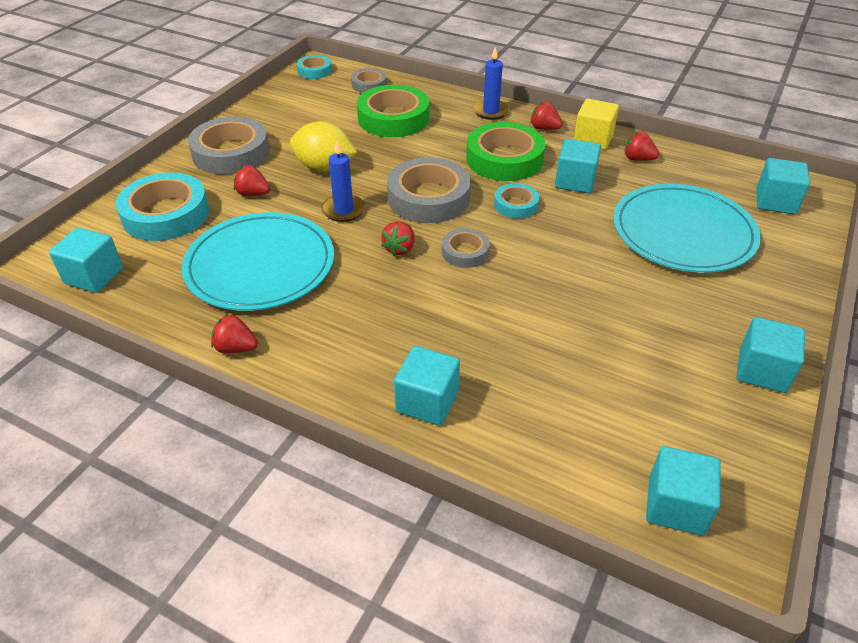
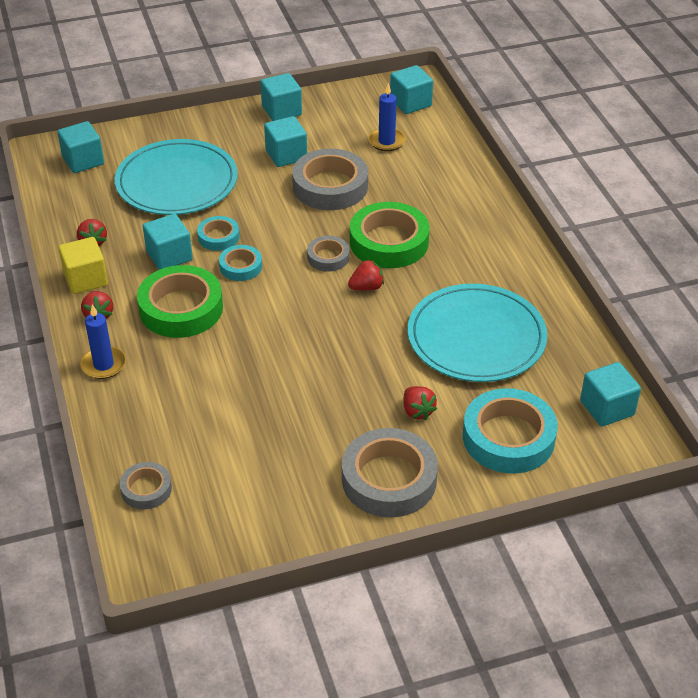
camera: 135 degrees left, 0 degrees up
red strawberry [211,314,258,353] -> none
yellow lemon [290,121,357,172] -> none
turquoise tape [297,55,332,79] -> turquoise tape moved to [197,216,240,251]
blue candle [322,141,365,222] -> blue candle moved to [368,83,406,151]
green tape [357,85,429,137] -> green tape moved to [350,202,429,268]
grey tape [387,157,471,223] -> grey tape moved to [292,149,368,210]
turquoise cube [394,346,460,426] -> turquoise cube moved to [264,116,307,167]

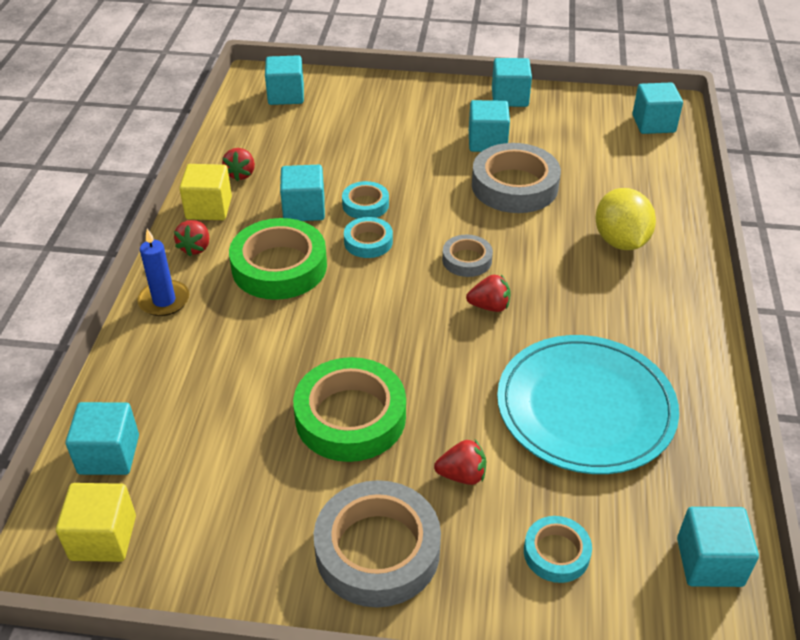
camera: 25 degrees right, 0 degrees up
turquoise plate [115,139,238,215] -> none
grey tape [120,462,172,510] -> turquoise cube [66,402,139,475]
green tape [350,202,429,268] -> green tape moved to [293,357,406,462]
blue candle [368,83,406,151] -> none
red strawberry [403,386,437,420] -> red strawberry turned 90 degrees counterclockwise [434,440,486,485]
turquoise tape [463,388,558,474] -> turquoise tape [524,516,592,583], size x0.53
none -> yellow cube [56,483,136,562]
none -> yellow lemon [595,188,656,250]

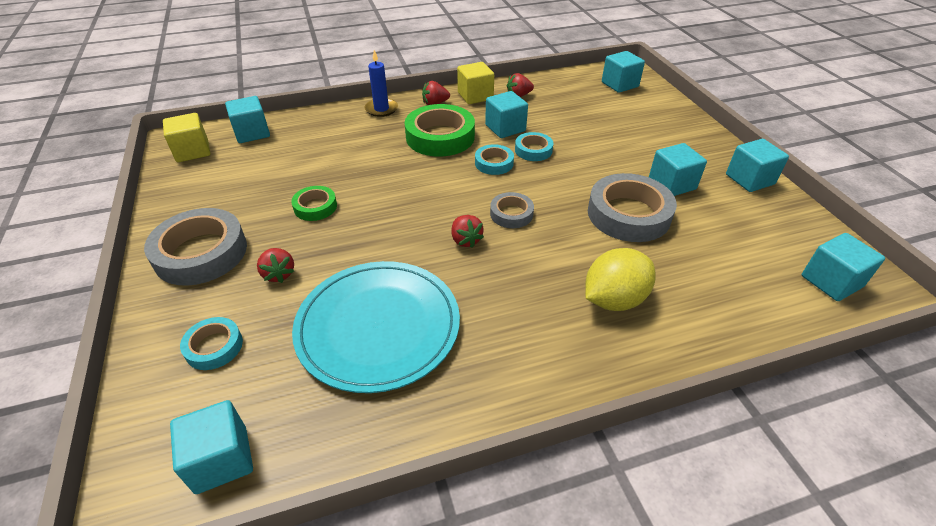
camera: 65 degrees right, 0 degrees up
green tape [293,357,406,462] -> green tape [291,186,337,221], size x0.53

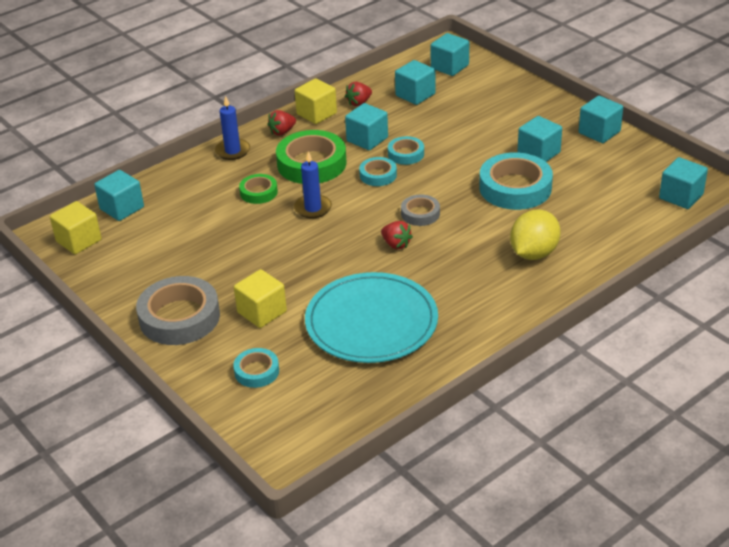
camera: 20 degrees left, 5 degrees down
turquoise cube [170,400,253,494] -> turquoise cube moved to [395,60,435,105]
red strawberry [257,248,294,283] -> yellow cube [234,269,287,328]
green tape [291,186,337,221] -> green tape moved to [239,174,278,204]
grey tape [588,173,677,242] -> turquoise tape [479,152,553,210]
none -> blue candle [294,151,332,218]

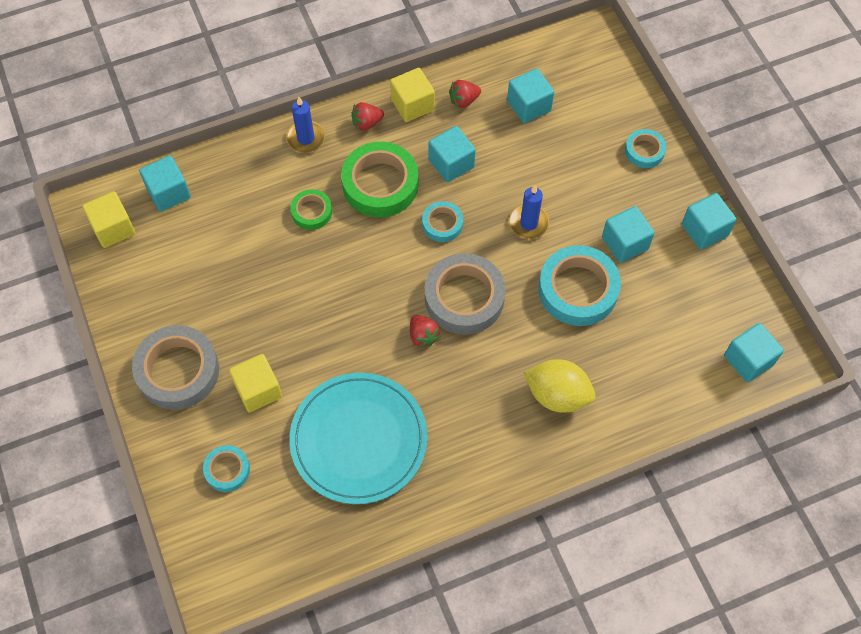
camera: 15 degrees right, 25 degrees up
blue candle [294,151,332,218] -> blue candle moved to [509,185,550,239]
turquoise tape [388,136,424,165] -> turquoise tape moved to [625,129,666,168]
grey tape [401,195,440,226] -> grey tape [425,253,506,334], size x1.89
turquoise cube [431,33,469,76] -> none
yellow lemon [510,209,561,260] -> yellow lemon turned 60 degrees clockwise [524,359,596,413]

